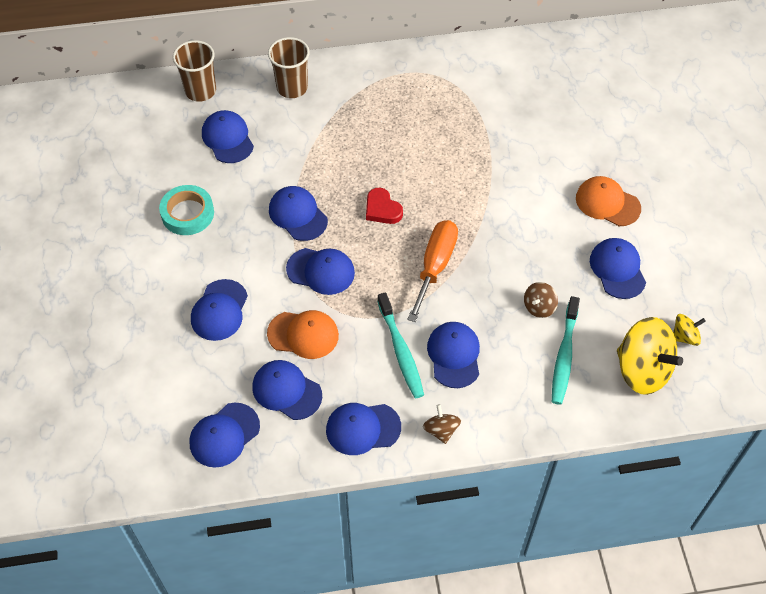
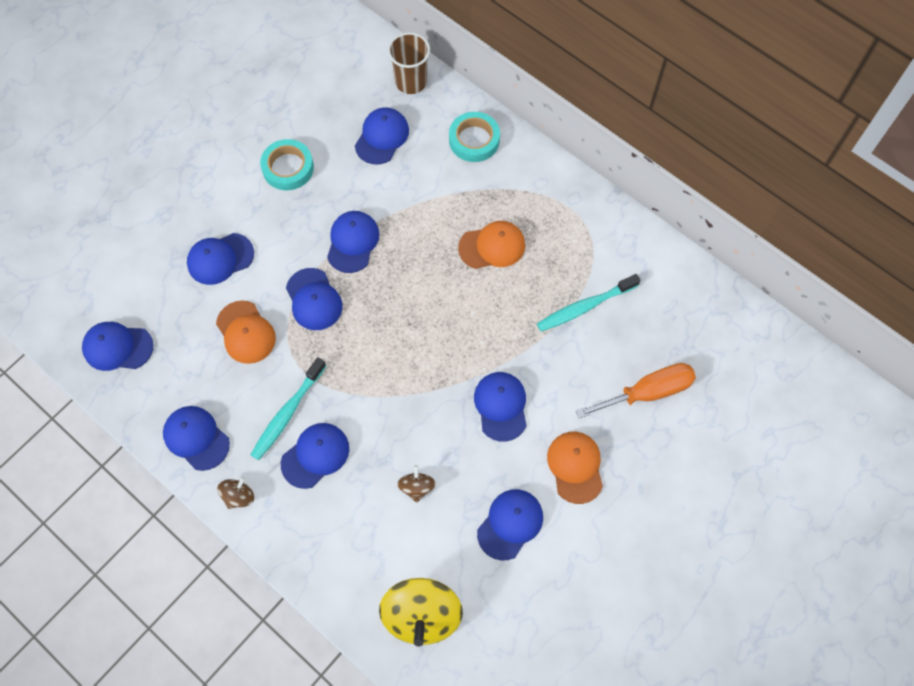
camera: 50 degrees right, 10 degrees up
blue cap [252,360,322,420] -> blue cap moved to [474,372,527,442]
brown cup [268,37,310,98] -> turquoise tape [449,112,500,162]
red heart [366,188,403,224] -> none
orange screwdriver [407,220,458,322] -> orange screwdriver moved to [576,363,696,418]
brown spinning top [524,282,558,318] -> brown spinning top turned 90 degrees clockwise [397,465,436,503]
turquoise toothbrush [552,296,580,405] -> turquoise toothbrush moved to [537,274,641,332]
yellow spinning top [673,314,706,346] -> none
none -> orange cap [458,221,525,269]

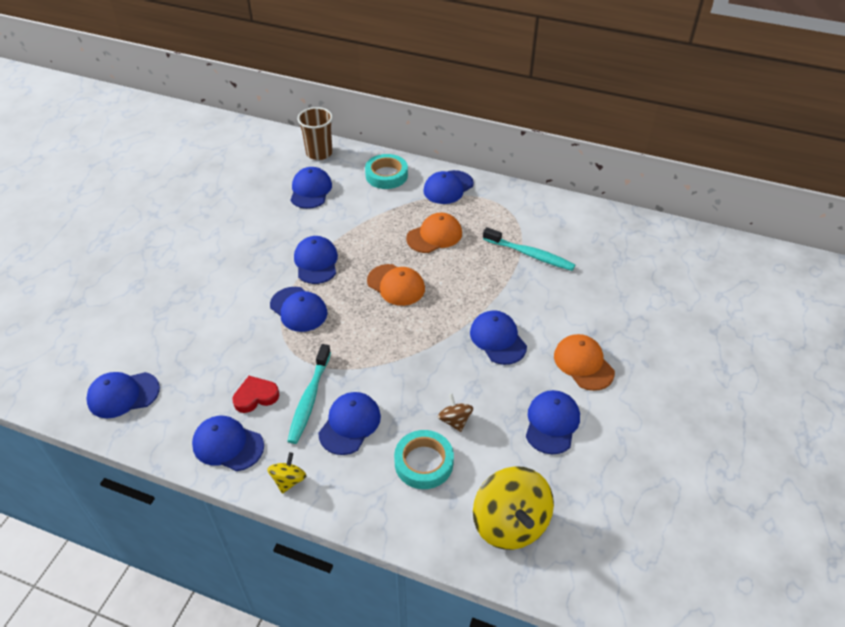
camera: 20 degrees left, 20 degrees down
blue cap [187,233,254,285] -> blue cap moved to [423,170,474,204]
orange cap [216,301,276,364] -> orange cap moved to [367,264,425,306]
brown spinning top [218,477,254,509] -> yellow spinning top [267,452,306,494]
turquoise tape [260,139,314,191] -> turquoise tape moved to [394,430,454,489]
turquoise toothbrush [537,274,641,332] -> turquoise toothbrush turned 105 degrees counterclockwise [483,227,575,271]
orange screwdriver [576,363,696,418] -> none
none -> red heart [233,376,279,413]

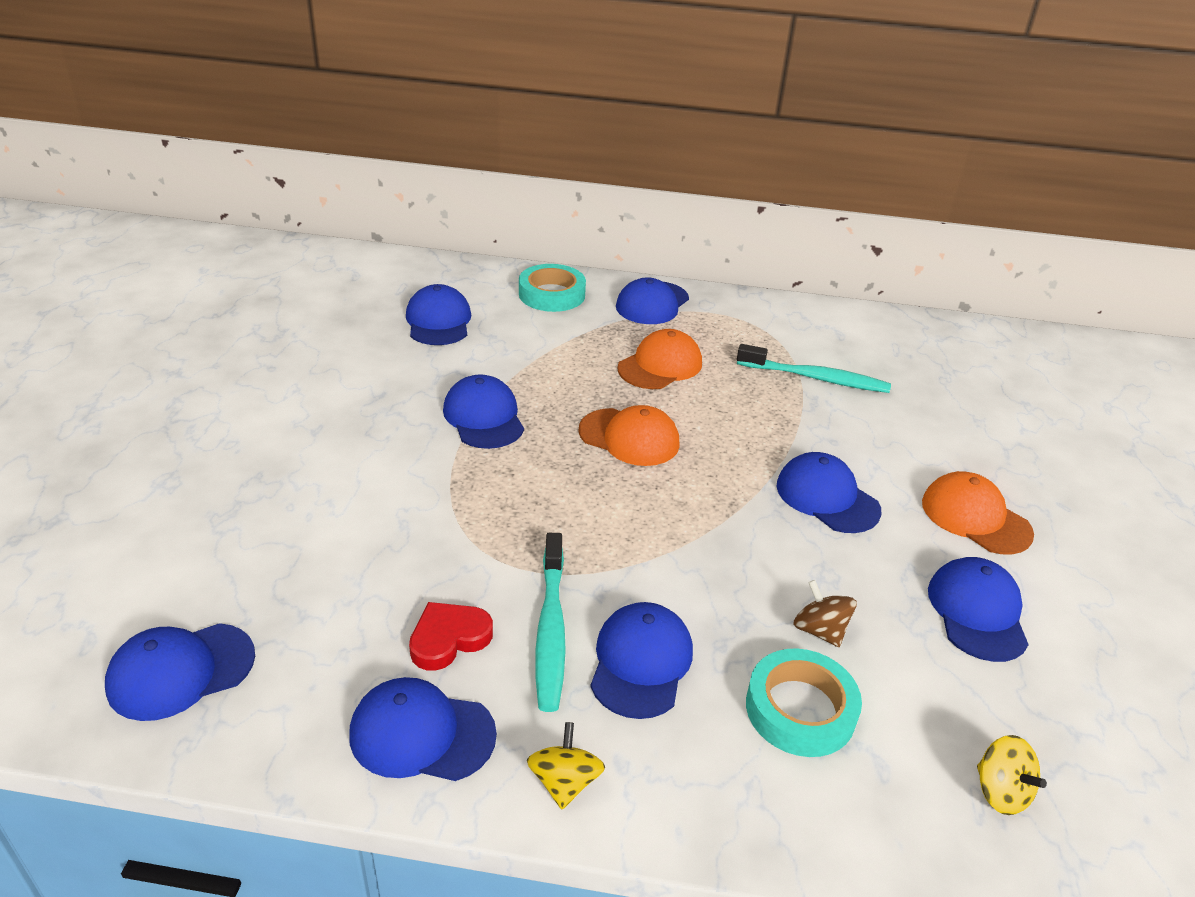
camera: 15 degrees left, 10 degrees down
blue cap [270,287,327,332] -> none
brown cup [297,107,333,160] -> none
yellow spinning top [473,466,554,550] -> yellow spinning top [977,735,1047,815], size x0.49

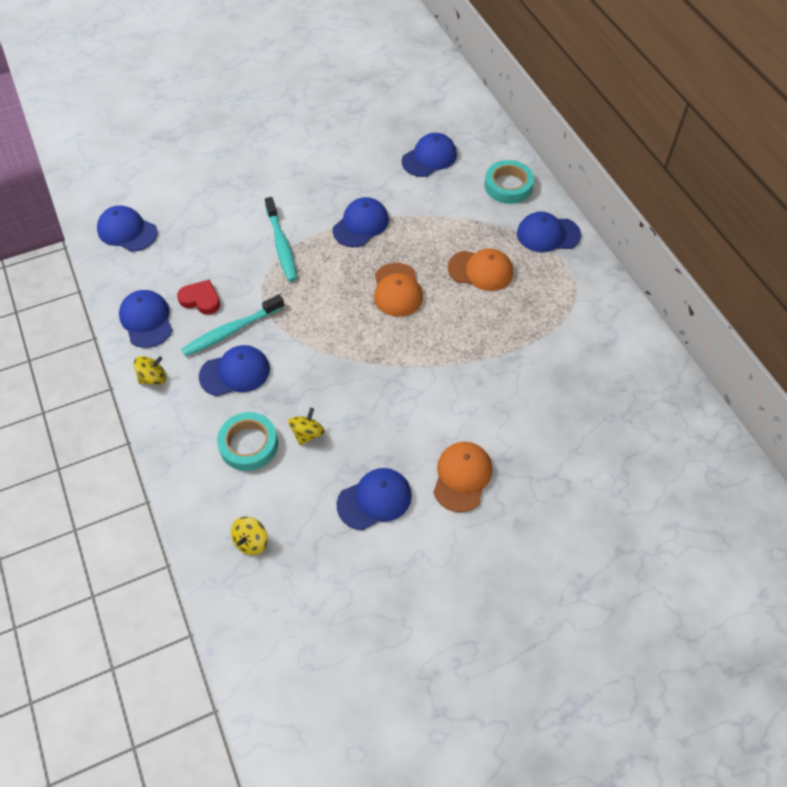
camera: 60 degrees right, 20 degrees up
turquoise toothbrush [737,344,891,393] -> turquoise toothbrush moved to [265,197,297,282]
blue cap [777,452,881,533] -> none
brown spinning top [793,580,857,647] -> yellow spinning top [288,408,325,446]

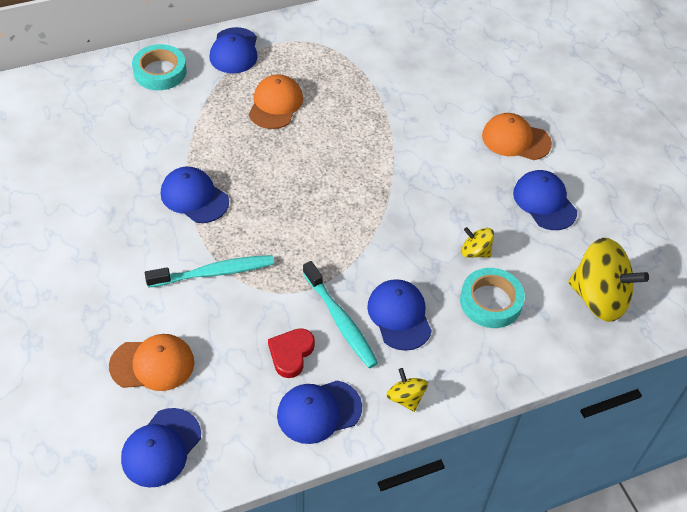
camera: 90 degrees left, 5 degrees down
yellow spinning top [231,517,268,555] -> yellow spinning top [568,238,649,322], size x2.05
orange cap [374,263,423,317] -> orange cap moved to [109,334,194,391]
blue cap [402,133,457,177] -> none

